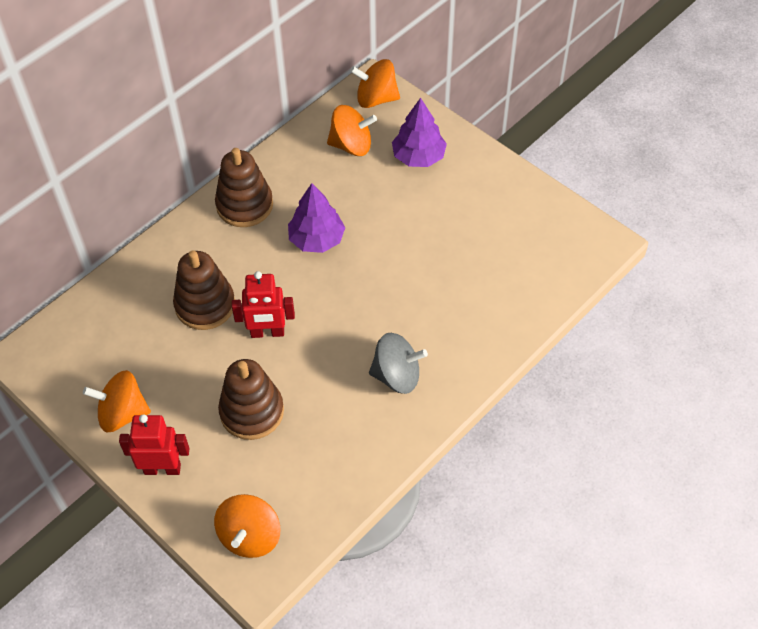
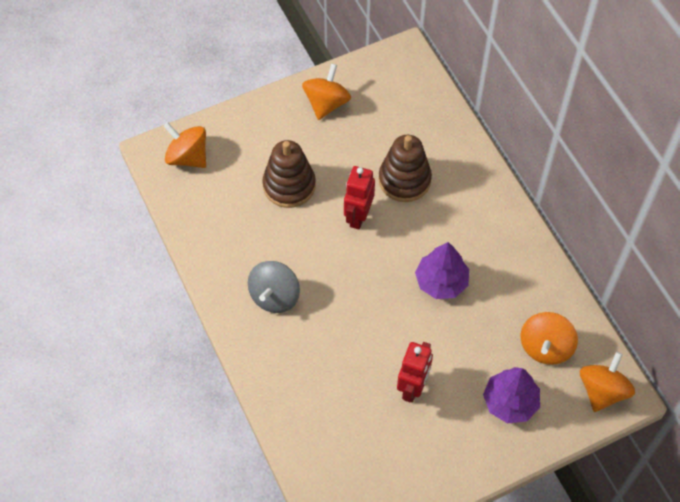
camera: 110 degrees right, 5 degrees up
red robot [119,414,190,475] -> red robot moved to [397,342,433,403]
brown stacking toy [215,148,273,227] -> none

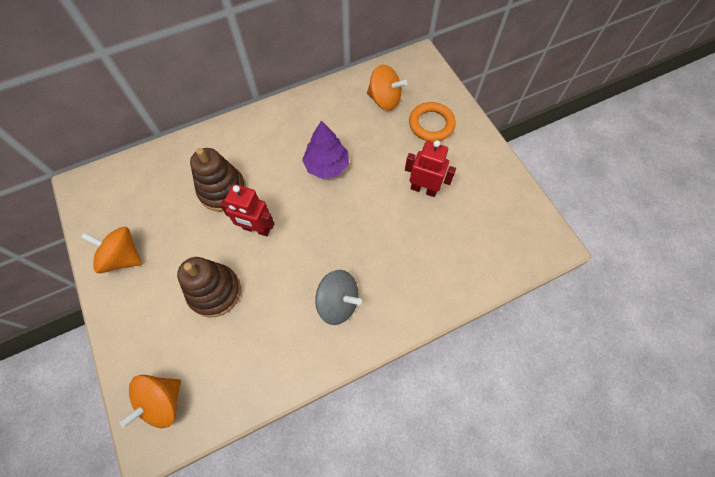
camera: 90 degrees left, 5 degrees up
purple tree [483,367,540,424] -> orange ring [409,102,456,142]
orange spinning top [580,352,635,412] -> none

